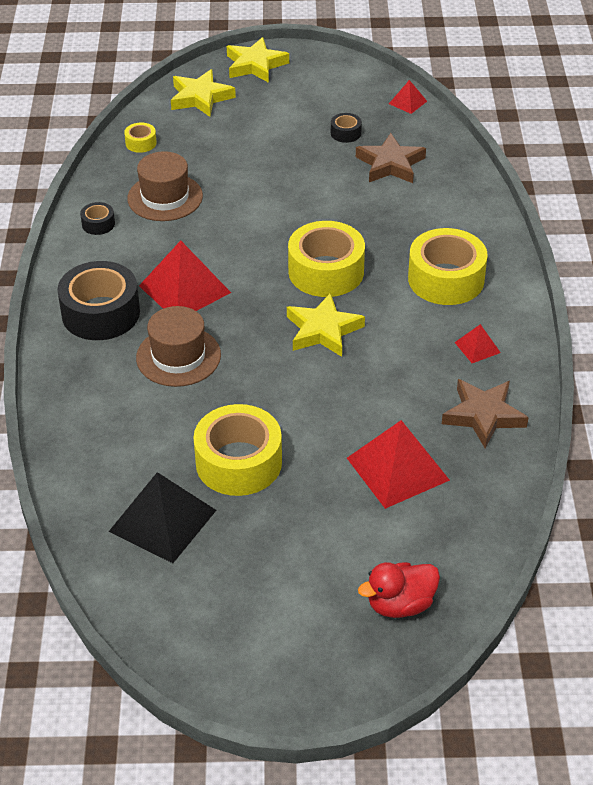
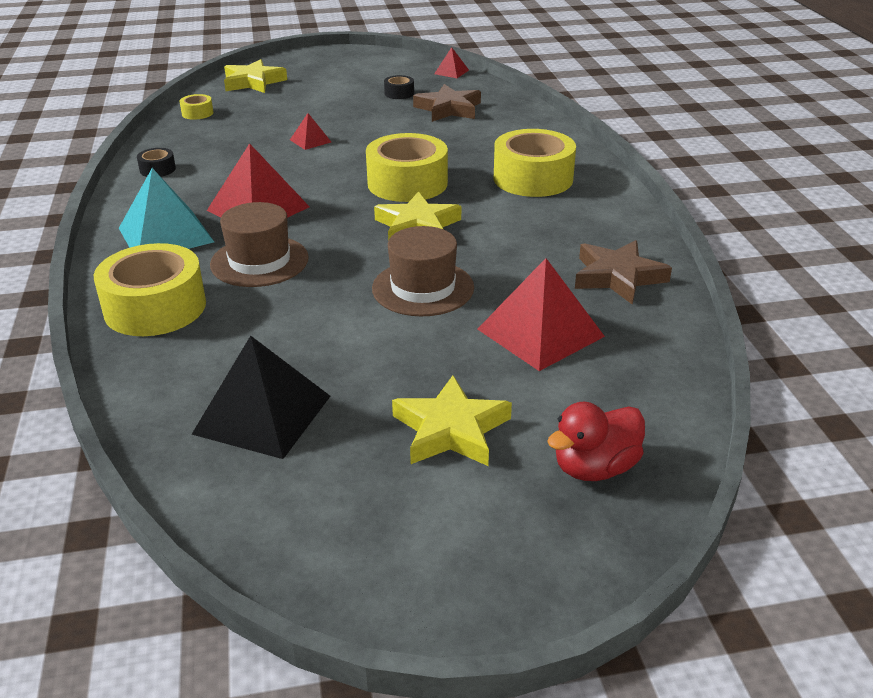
camera: 10 degrees left, 10 degrees down
black tape [57,261,140,340] -> turquoise pyramid [119,168,214,249]
brown hat [127,151,203,221] -> brown hat moved to [372,226,474,316]
yellow tape [193,404,282,496] -> yellow tape moved to [94,243,206,336]
yellow star [227,37,289,83] -> yellow star moved to [392,375,512,466]
red pyramid [454,324,501,363] -> red pyramid moved to [290,113,331,150]

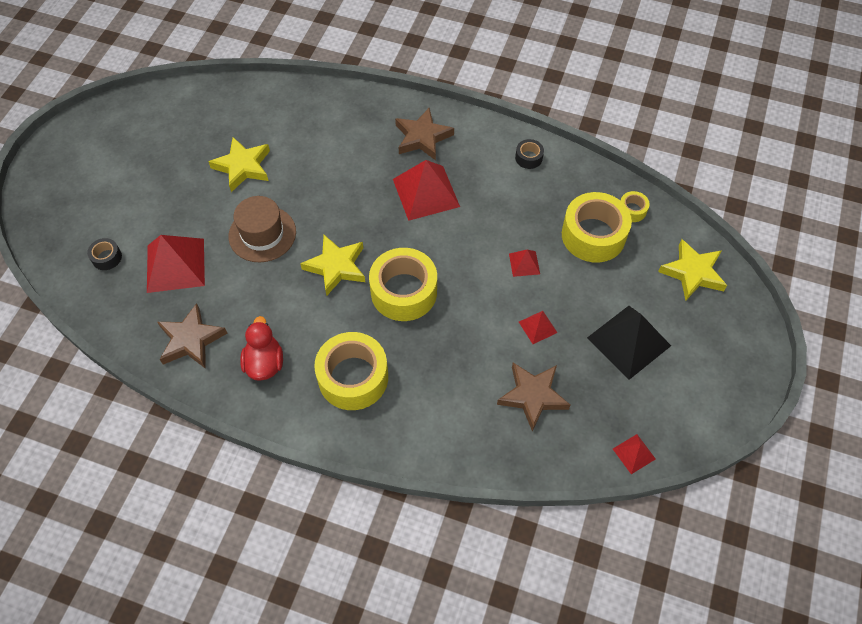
camera: 120 degrees right, 25 degrees up
yellow tape [94,243,206,336] -> yellow tape moved to [562,192,632,263]
turquoise pyramid [119,168,214,249] -> brown star [395,108,454,160]
black pyramid [192,336,330,459] -> black pyramid moved to [587,306,671,380]
brown hat [210,202,309,287] -> none
black tape [384,75,414,99] -> black tape moved to [87,238,122,270]
yellow star [392,375,512,466] -> yellow star moved to [208,137,270,192]
red duck [547,402,645,481] -> red duck moved to [240,316,283,381]
none -> red pyramid [519,311,557,344]

